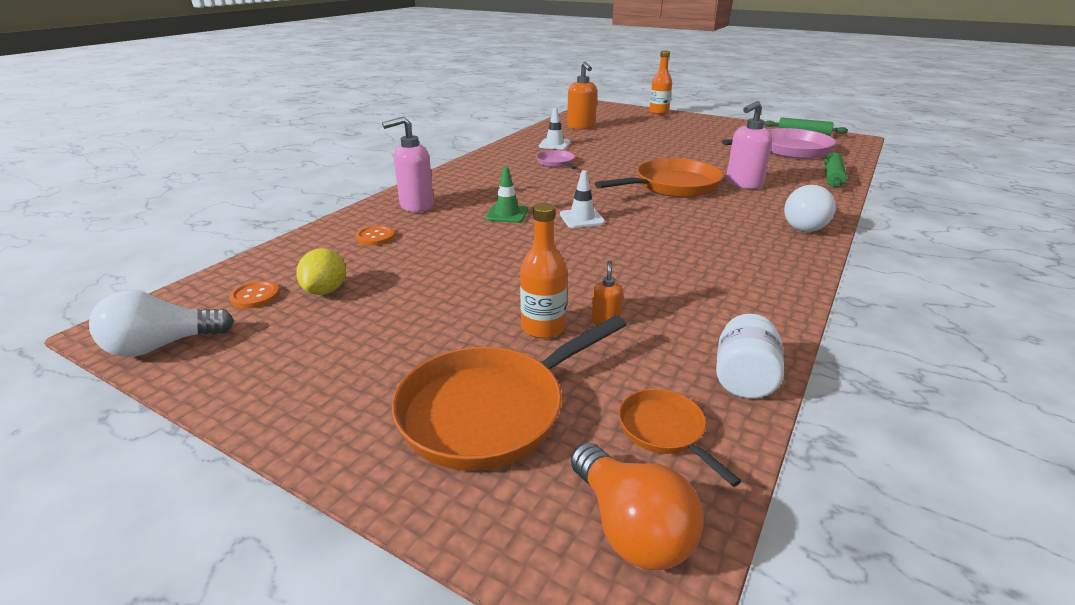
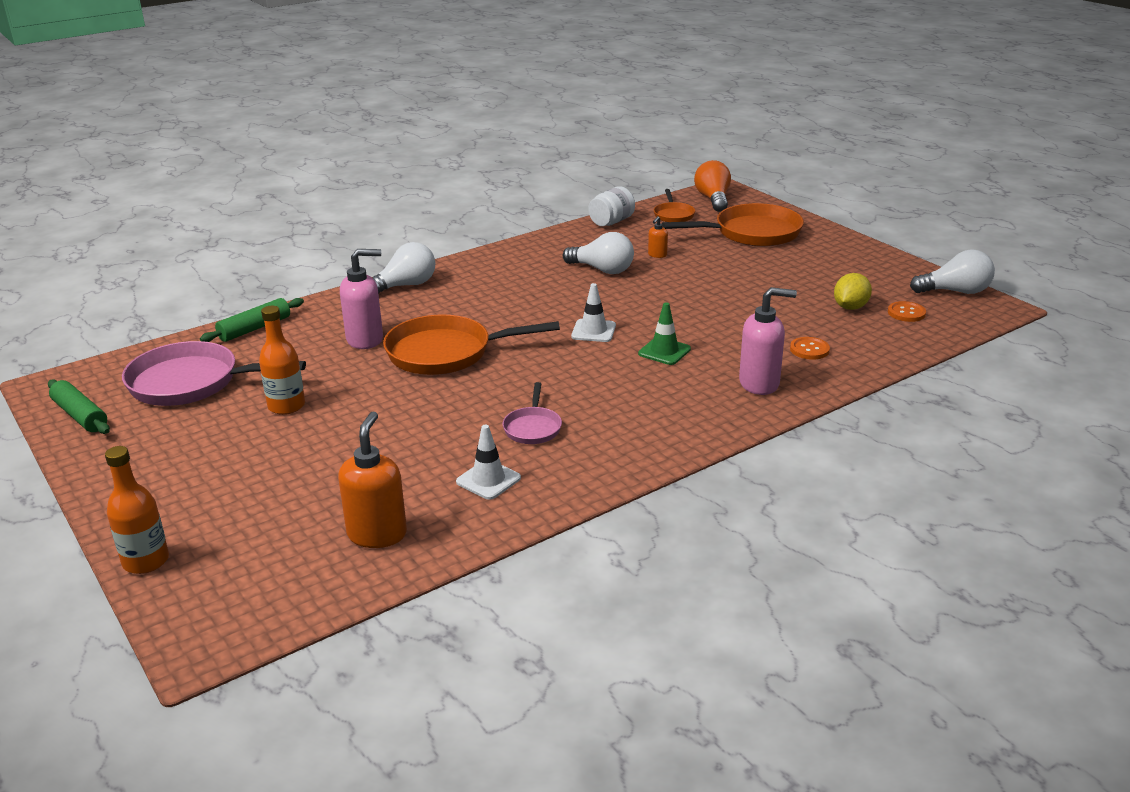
camera: 155 degrees left, 0 degrees up
orange bottle [520,203,567,339] -> orange bottle moved to [259,306,305,415]
none -> white light bulb [563,232,634,274]

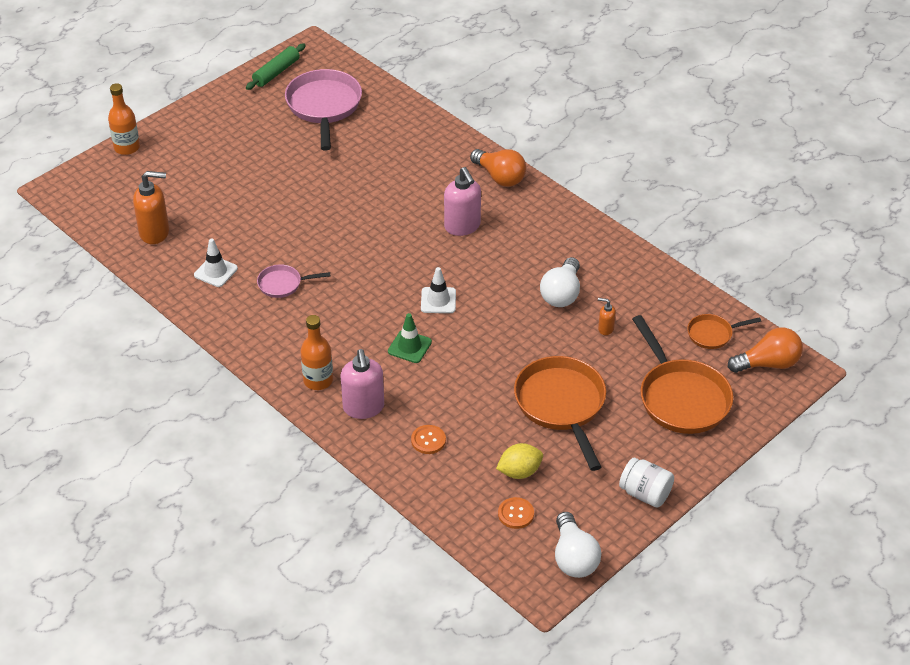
camera: 80 degrees right, 15 degrees up
green rolling pin [200,298,304,342] -> none
orange bottle [259,306,305,415] -> orange bottle moved to [300,315,333,390]
pink soap dispenser [340,249,383,349] -> pink soap dispenser moved to [444,167,481,236]
white light bulb [373,242,435,294] -> orange light bulb [470,149,526,187]
orange pan [383,314,560,375] -> orange pan moved to [514,356,606,471]
white jar [588,186,635,226] -> white jar moved to [619,458,674,508]
yellow lemon [834,273,872,310] -> yellow lemon turned 45 degrees counterclockwise [496,443,543,479]

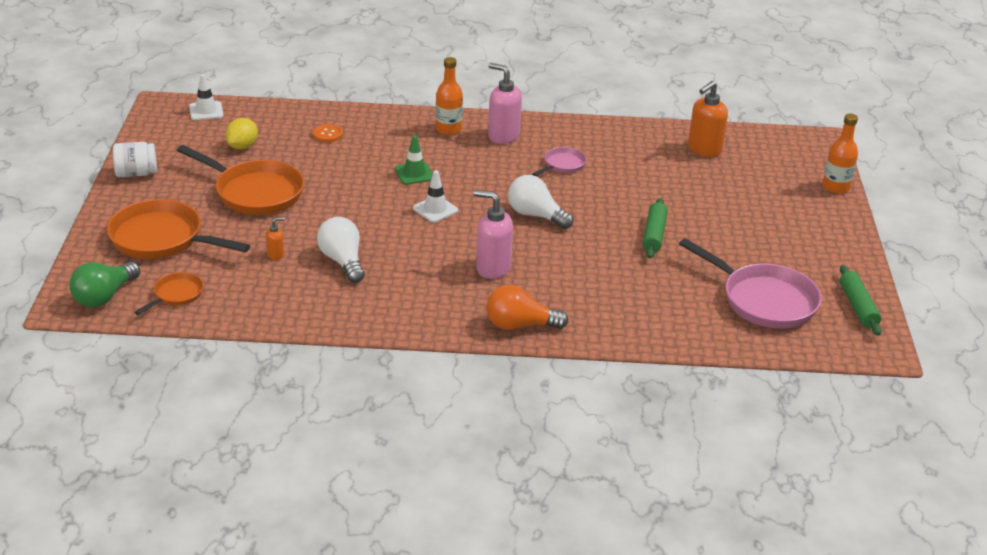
camera: 135 degrees right, 10 degrees down
white traffic cone [194,238,238,287] -> white traffic cone moved to [189,74,224,120]
pink soap dispenser [341,349,384,419] -> pink soap dispenser moved to [488,63,522,144]
orange button [498,497,534,529] -> none
white light bulb [555,512,601,578] -> white light bulb moved to [508,175,573,229]
orange light bulb [728,327,803,373] -> green light bulb [69,262,140,307]
none -> green rolling pin [642,198,668,258]

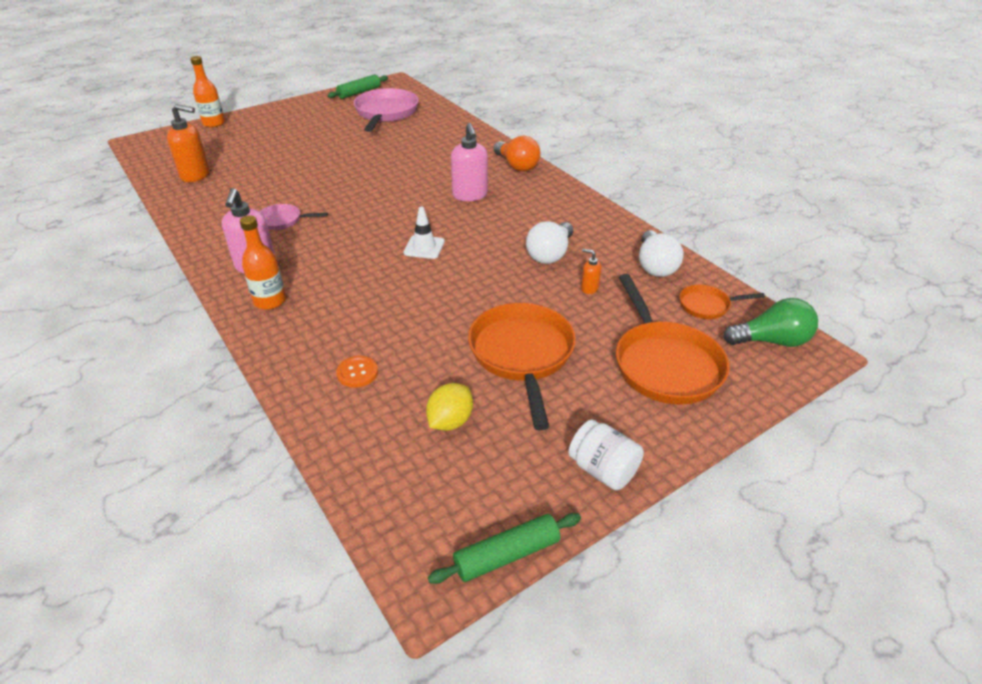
camera: 125 degrees left, 5 degrees up
white traffic cone [189,74,224,120] -> none
yellow lemon [225,118,258,149] -> yellow lemon turned 45 degrees counterclockwise [426,383,473,431]
green traffic cone [395,135,433,185] -> none
white light bulb [508,175,573,229] -> white light bulb moved to [639,230,683,277]
green rolling pin [642,198,668,258] -> green rolling pin moved to [428,513,581,584]

